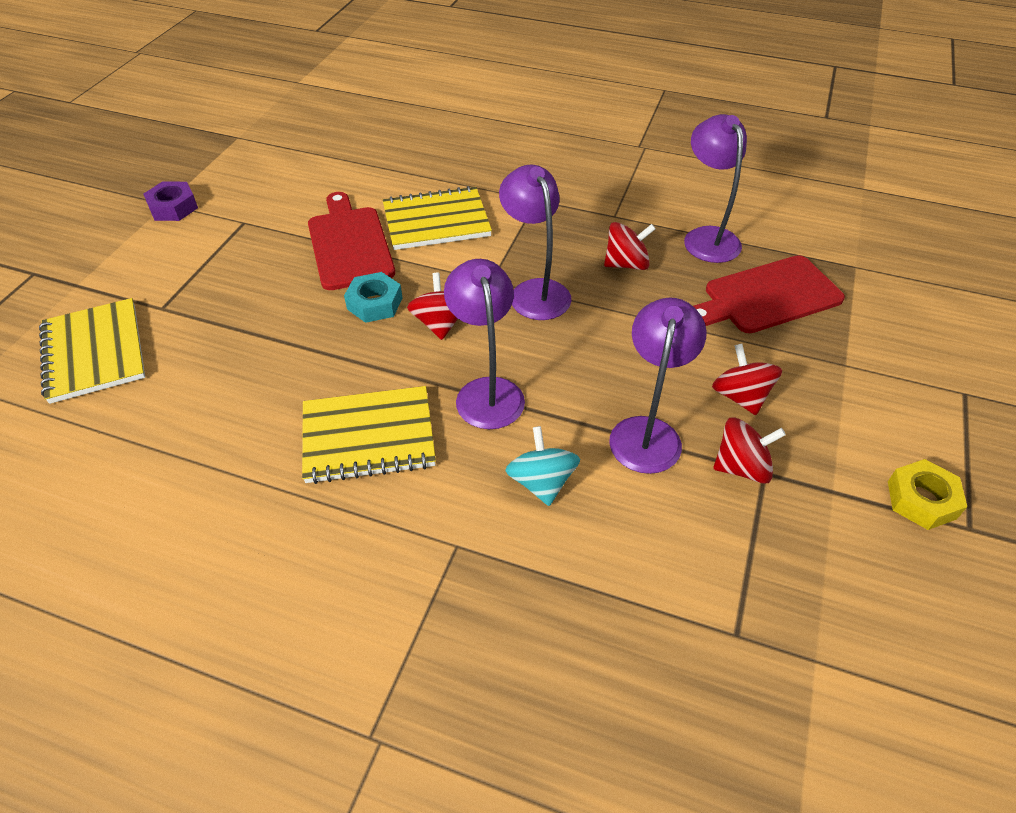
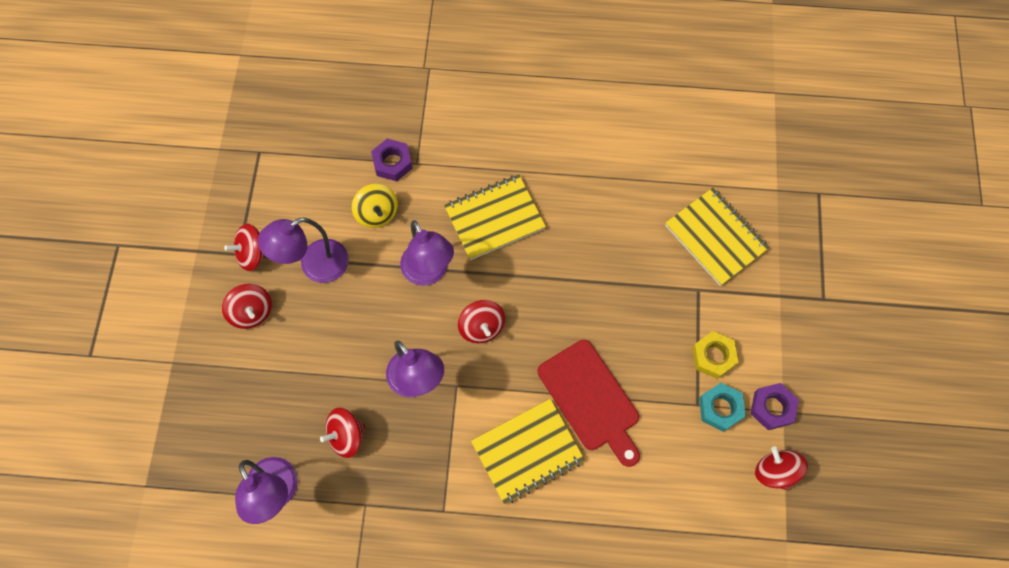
camera: 165 degrees right, 20 degrees up
turquoise nut [344,272,402,323] -> turquoise nut moved to [699,383,746,432]
turquoise spinning top [505,426,580,506] -> yellow spinning top [352,184,398,228]
purple lamp [609,298,707,474] -> purple lamp turned 60 degrees clockwise [258,217,349,283]
red cutting board [693,255,845,333] -> none
yellow nut [888,459,967,530] -> yellow nut moved to [692,331,738,379]
none -> purple nut [371,139,413,181]
none -> red spinning top [755,446,808,491]

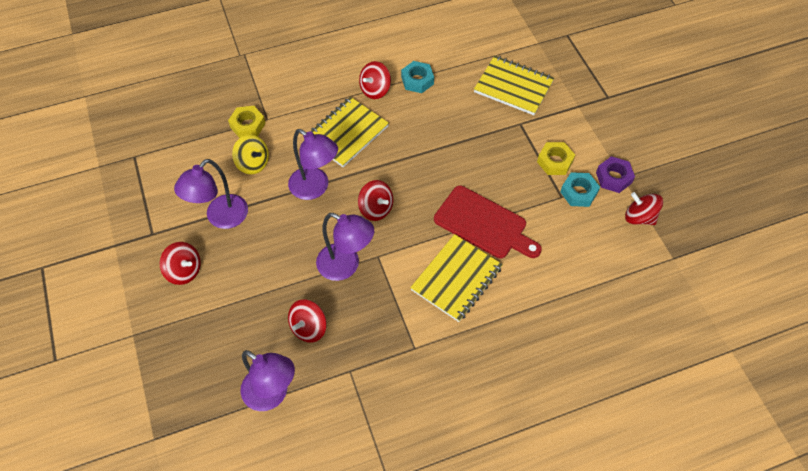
camera: 25 degrees left, 10 degrees down
red spinning top [224,224,265,271] -> red spinning top moved to [359,61,391,99]
purple nut [371,139,413,181] -> yellow nut [228,106,266,138]
none -> turquoise nut [401,61,434,93]

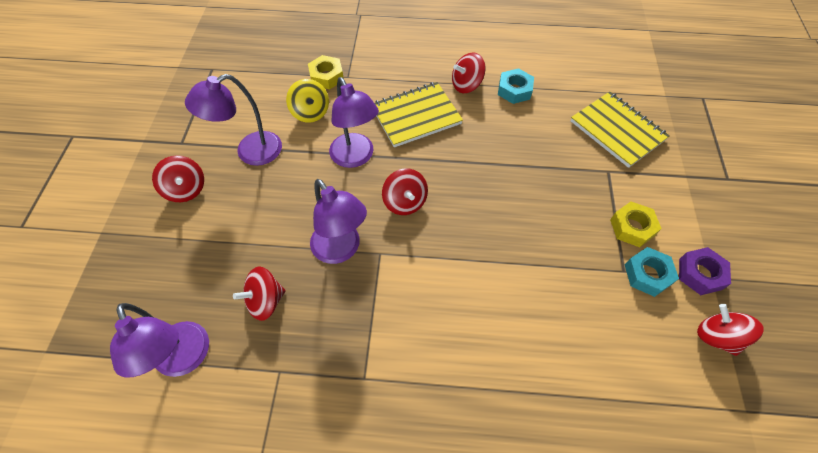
camera: 25 degrees right, 0 degrees up
yellow notebook [410,234,503,322] -> none
red cutting board [434,186,542,258] -> none

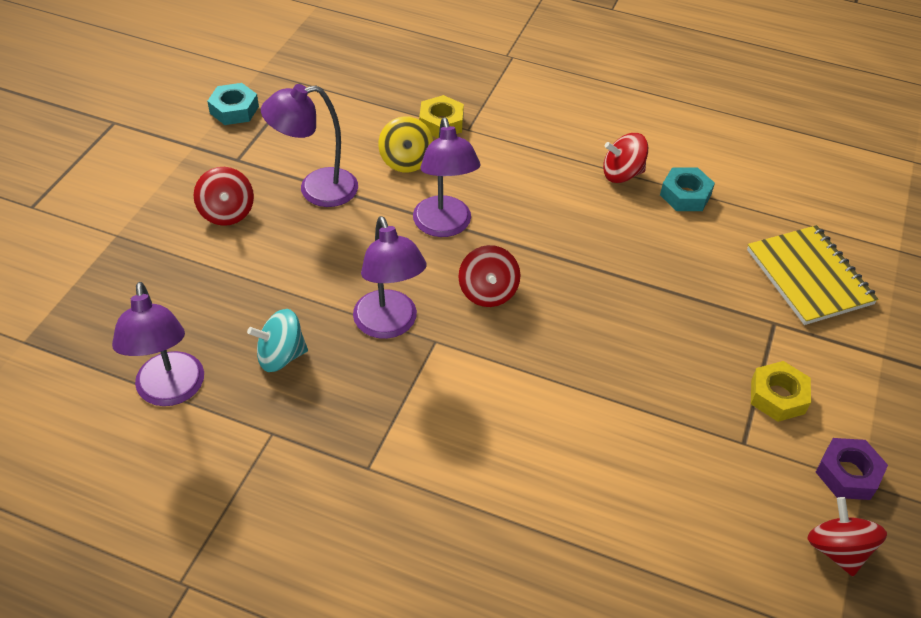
camera: 15 degrees right, 10 degrees down
red spinning top [233,266,286,321] -> turquoise spinning top [247,309,308,372]
yellow notebook [375,82,463,147] -> none
turquoise nut [625,247,679,297] -> turquoise nut moved to [207,83,259,125]

